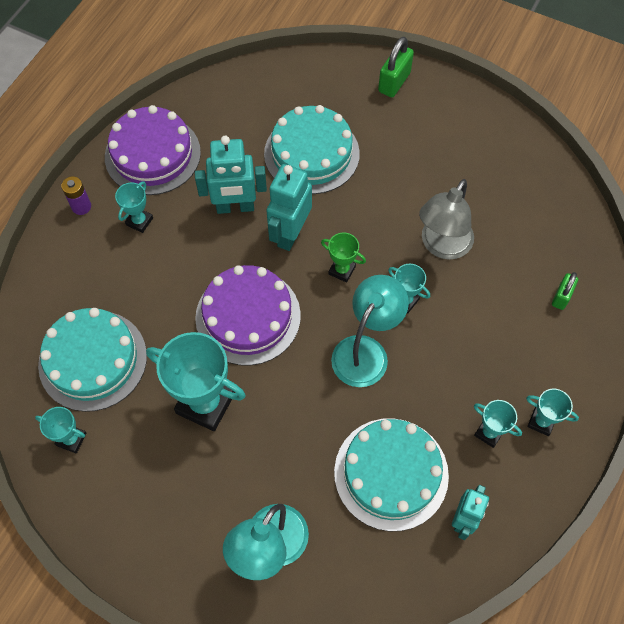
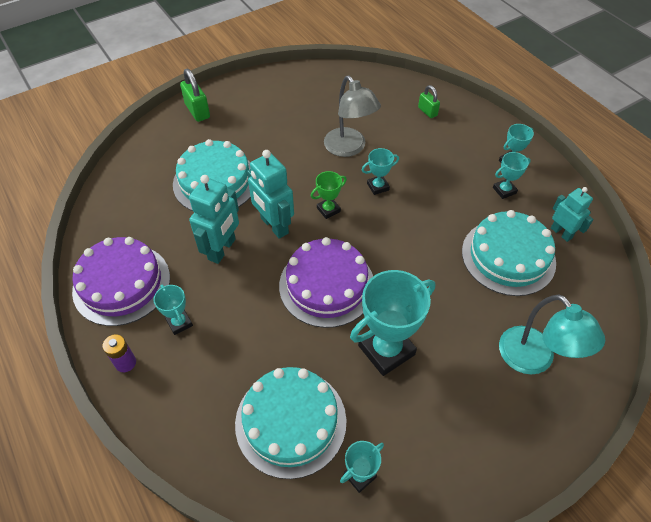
camera: 60 degrees left, 10 degrees down
turquoise lamp [331,275,409,387] -> none

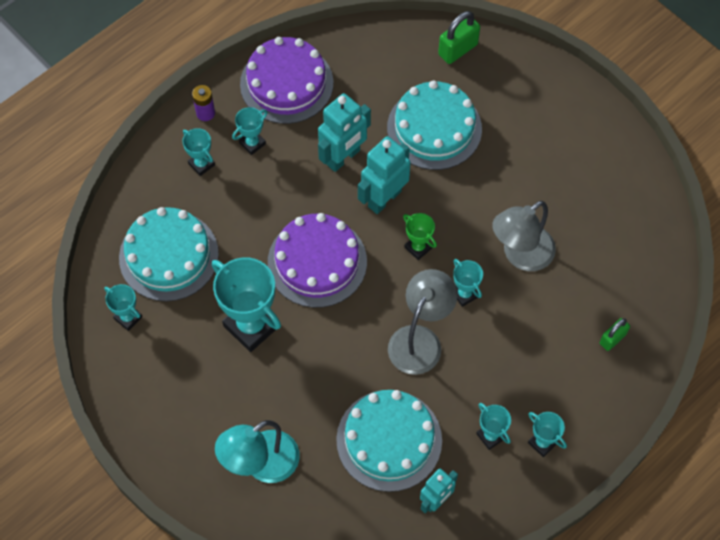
camera: 80 degrees right, 10 degrees up
green padlock [180,69,210,122] -> green padlock moved to [438,11,480,64]
turquoise robot [189,175,239,264] -> turquoise robot turned 60 degrees counterclockwise [318,93,371,172]
none -> turquoise trophy [182,128,215,176]
none -> grey lamp [388,269,458,375]

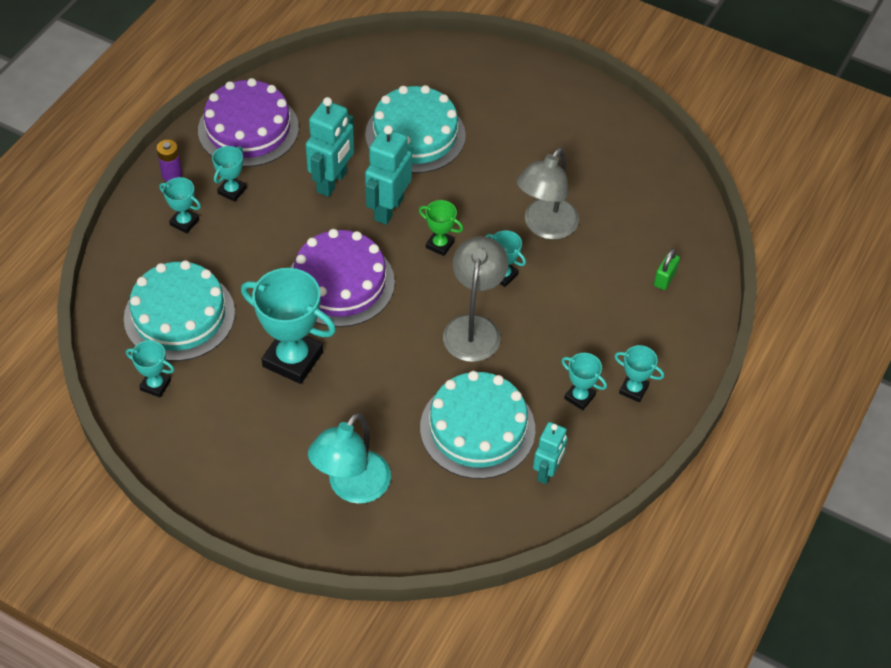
camera: 20 degrees left, 10 degrees down
green padlock [438,11,480,64] -> none

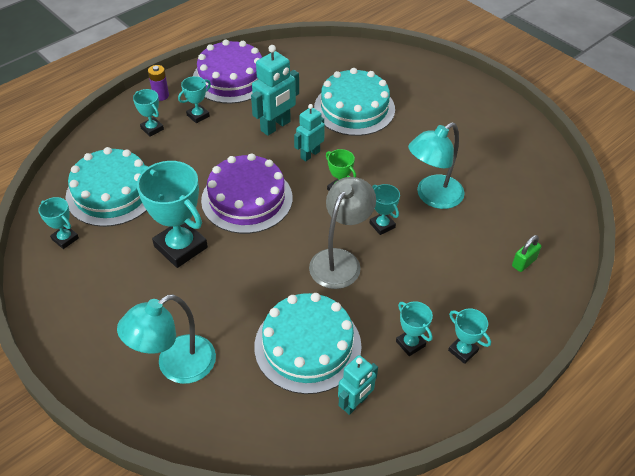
camera: 20 degrees right, 5 degrees down
turquoise robot [365,125,412,225] -> turquoise robot [294,104,325,162], size x0.65
grey lamp [517,147,579,240] -> turquoise lamp [408,122,465,209]

